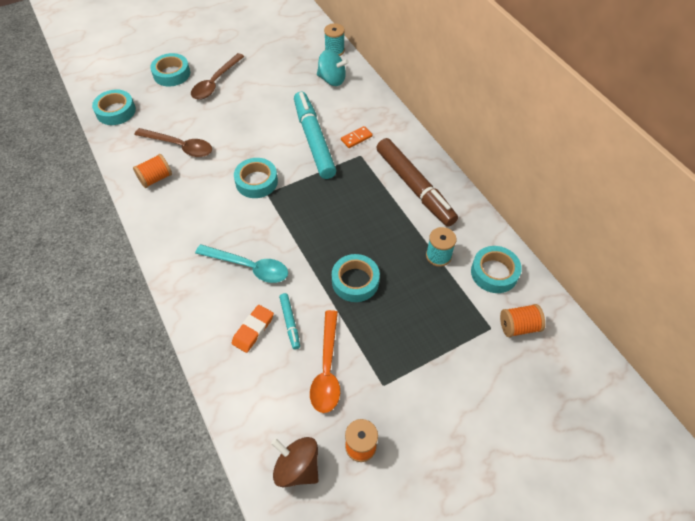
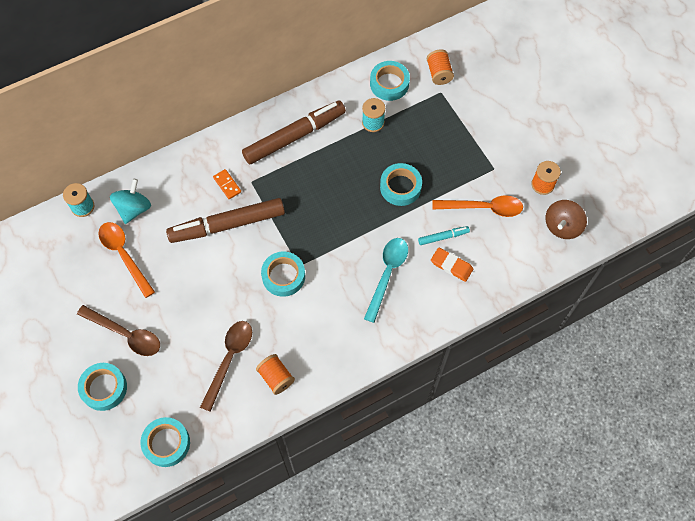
camera: 90 degrees left, 10 degrees up
turquoise marker [294,92,336,179] -> brown marker [166,198,285,243]
none -> orange spoon [98,222,155,298]

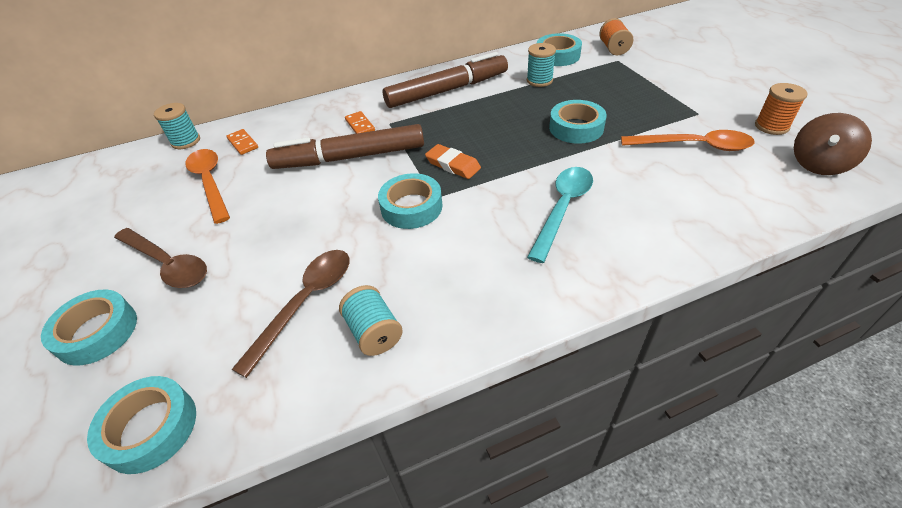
camera: 10 degrees right, 20 degrees down
turquoise spinning top [110,179,151,224] -> orange domino [226,129,258,155]
orange spool [256,354,295,395] -> turquoise spool [339,285,403,356]
turquoise marker [418,226,470,245] -> none
orange eraser [431,247,473,282] -> orange eraser moved to [425,144,481,179]

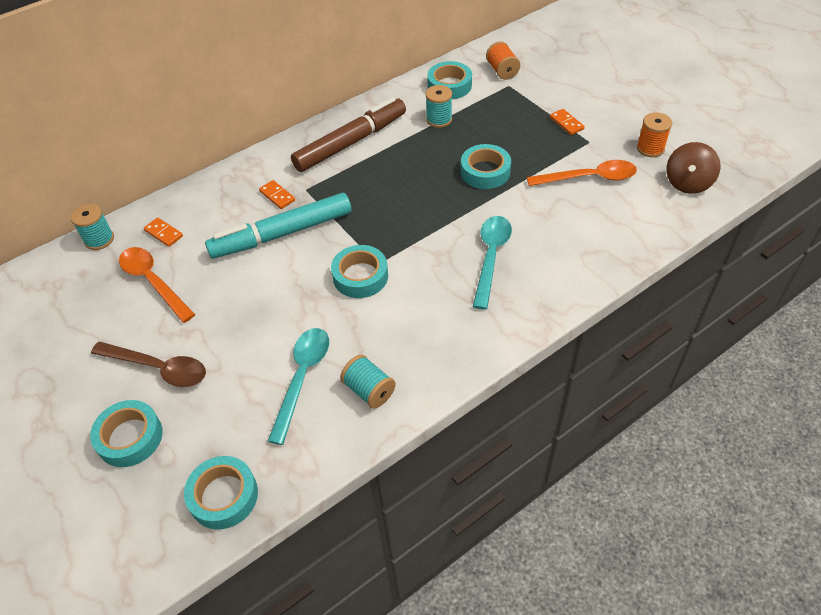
camera: 15 degrees left, 5 degrees up
brown spoon [232,250,350,378] -> turquoise spoon [268,328,329,445]
brown marker [266,124,424,169] -> turquoise marker [205,193,351,259]
orange eraser [425,144,481,179] -> none
none -> orange domino [550,109,585,135]

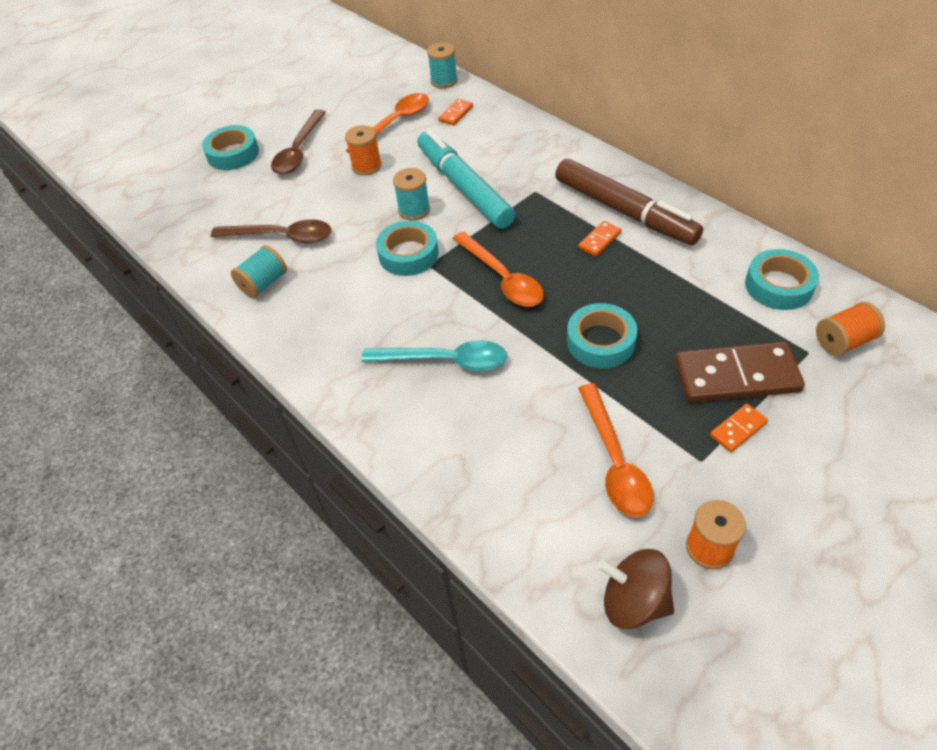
camera: 85 degrees right, 0 degrees up
turquoise tape [184,456,258,529] -> none
orange domino [259,180,295,209] -> orange domino moved to [578,221,621,256]
turquoise spoon [268,328,329,445] -> brown spoon [211,219,331,243]
turquoise spool [426,85,452,128] -> turquoise spool moved to [393,168,430,221]
none -> orange spool [345,125,382,175]
none -> orange spoon [452,231,544,307]
none -> brown domino [675,342,805,402]

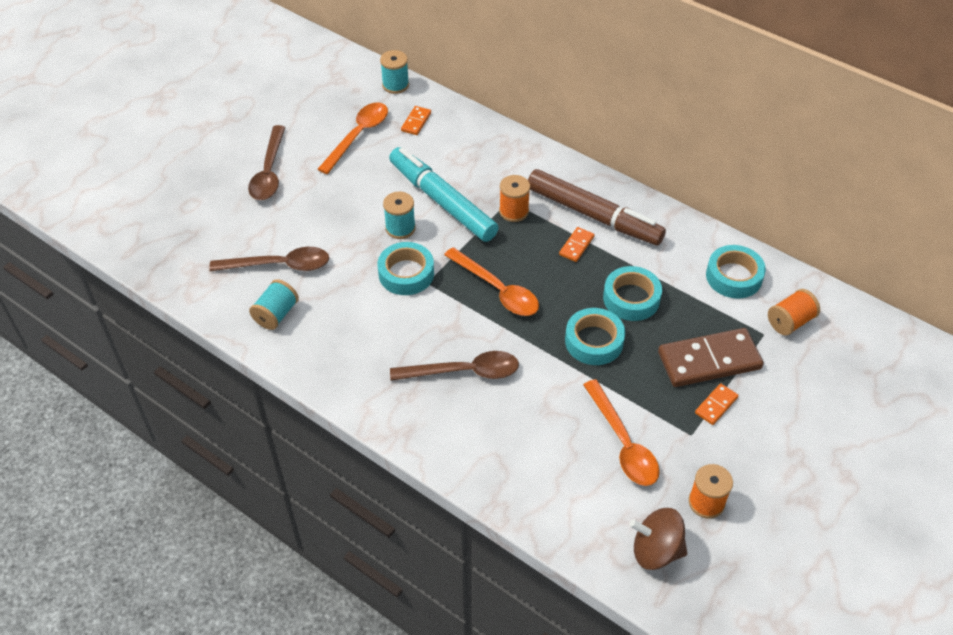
camera: 15 degrees left, 0 degrees up
turquoise tape [202,125,259,170] -> turquoise tape moved to [603,266,662,321]
orange spool [345,125,382,175] -> orange spool moved to [499,175,530,222]
turquoise spoon [361,340,507,371] -> brown spoon [390,351,519,381]

